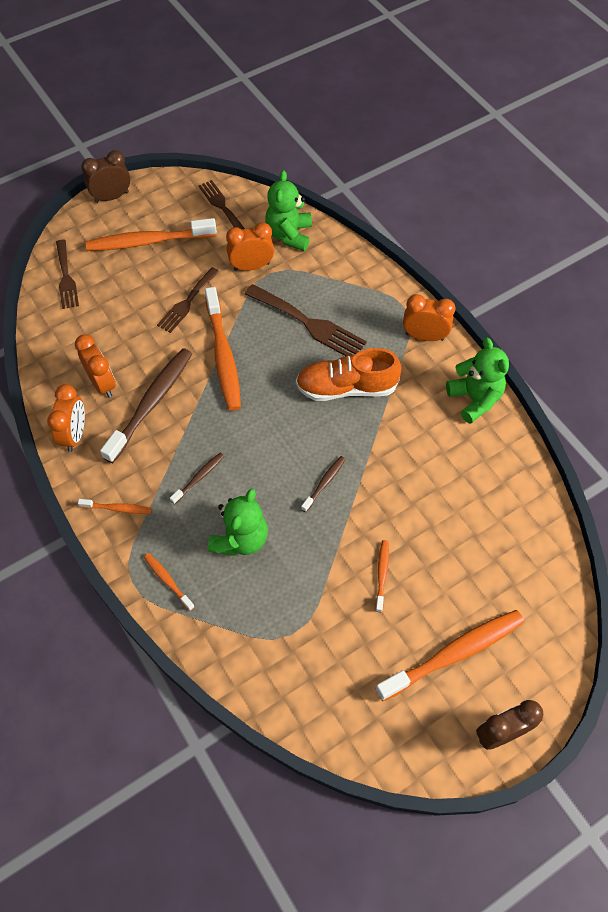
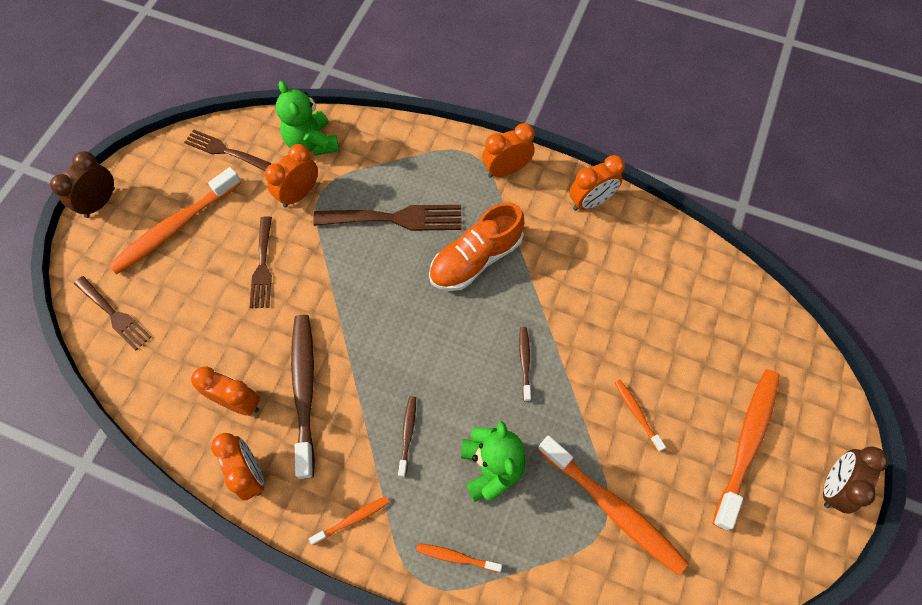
camera: 35 degrees left, 5 degrees up
orange toothbrush [205,287,241,411] -> orange toothbrush moved to [538,436,688,575]
green teddy bear [446,338,509,424] -> orange clock [569,155,625,211]

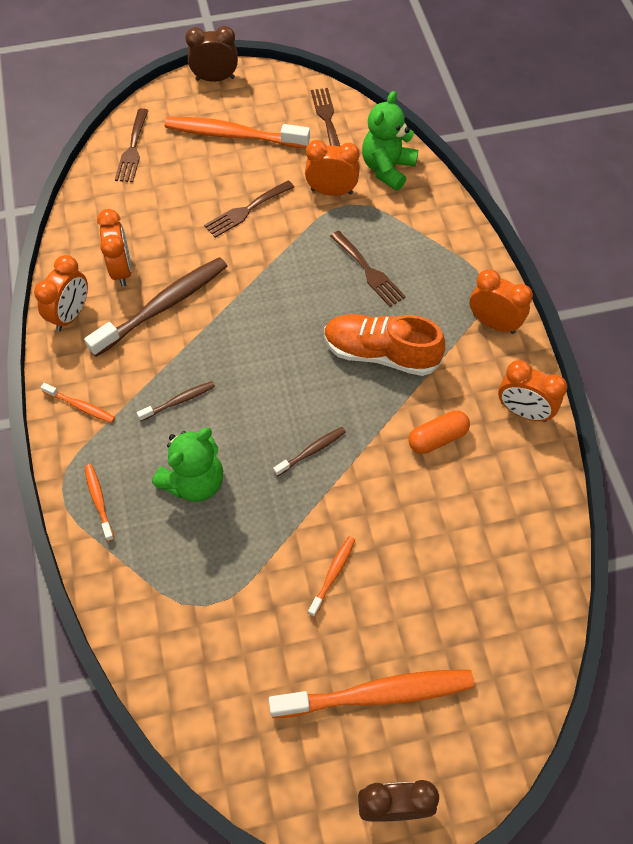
camera: 55 degrees right, 5 degrees down
brown fork [313,205,462,231] -> brown fork [330,231,406,307], size x0.66
orange toothbrush [538,436,688,575] -> none
none -> orange capsule [409,410,470,454]

